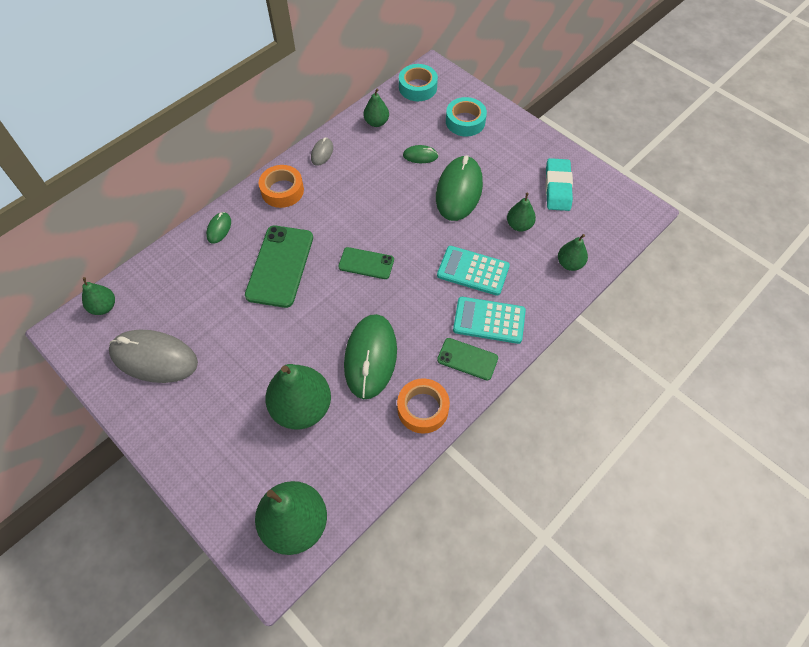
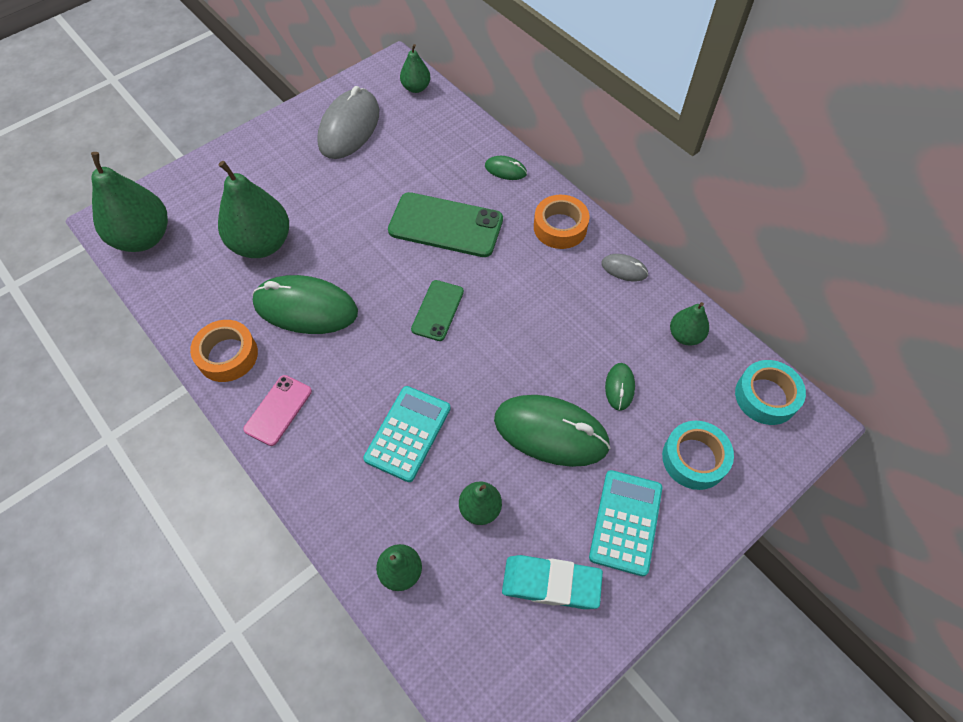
camera: 95 degrees right, 0 degrees up
green phone [437,338,498,380] -> pink phone [243,375,312,446]
turquoise calculator [453,297,526,344] -> turquoise calculator moved to [589,470,662,576]

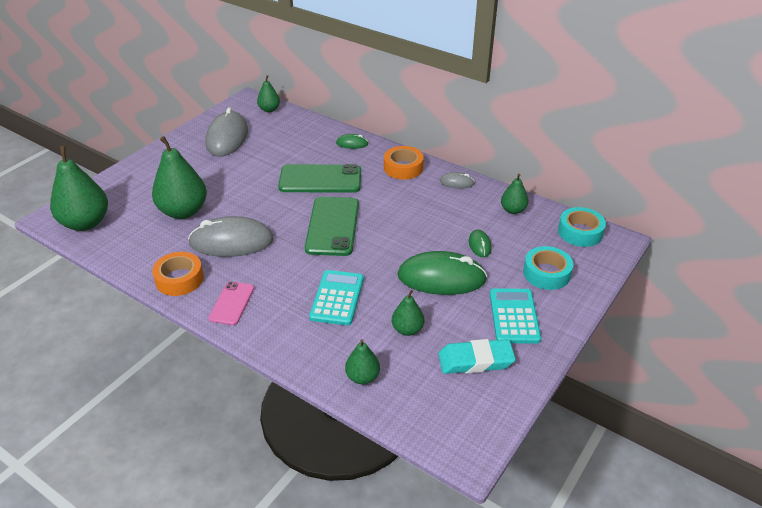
camera: 15 degrees left, 20 degrees down
green mouse [252,275,358,334] -> grey mouse [188,216,274,257]
green phone [411,280,464,341] -> green phone [305,197,359,256], size x1.75

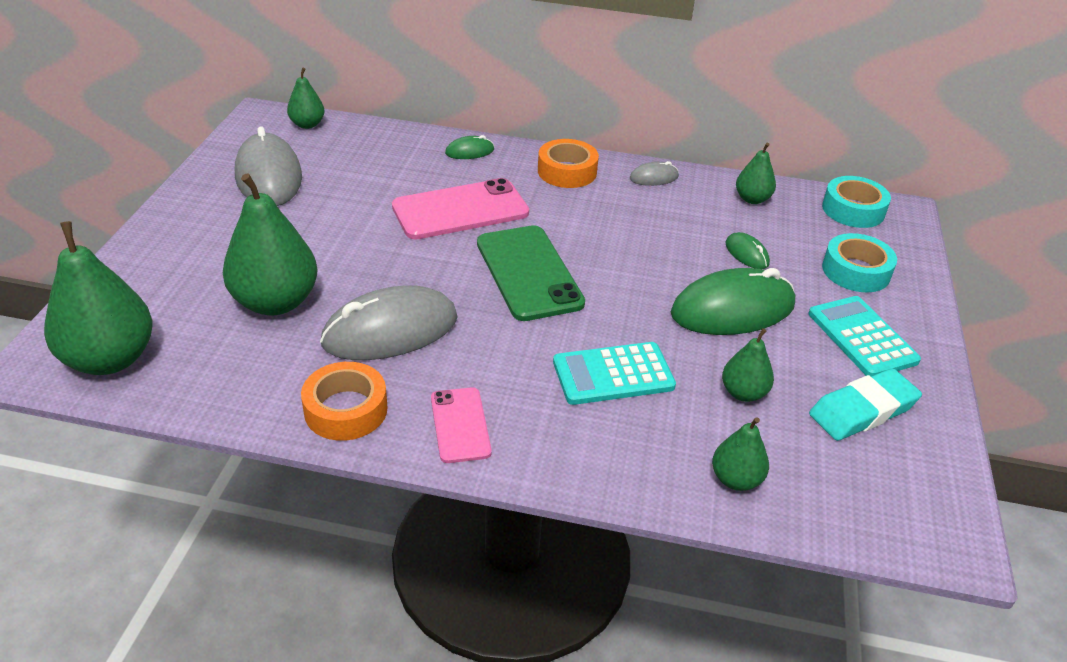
camera: 25 degrees left, 0 degrees up
green phone [278,164,361,193] -> pink phone [392,178,529,239]
turquoise calculator [309,270,364,325] -> turquoise calculator turned 90 degrees counterclockwise [553,342,676,405]

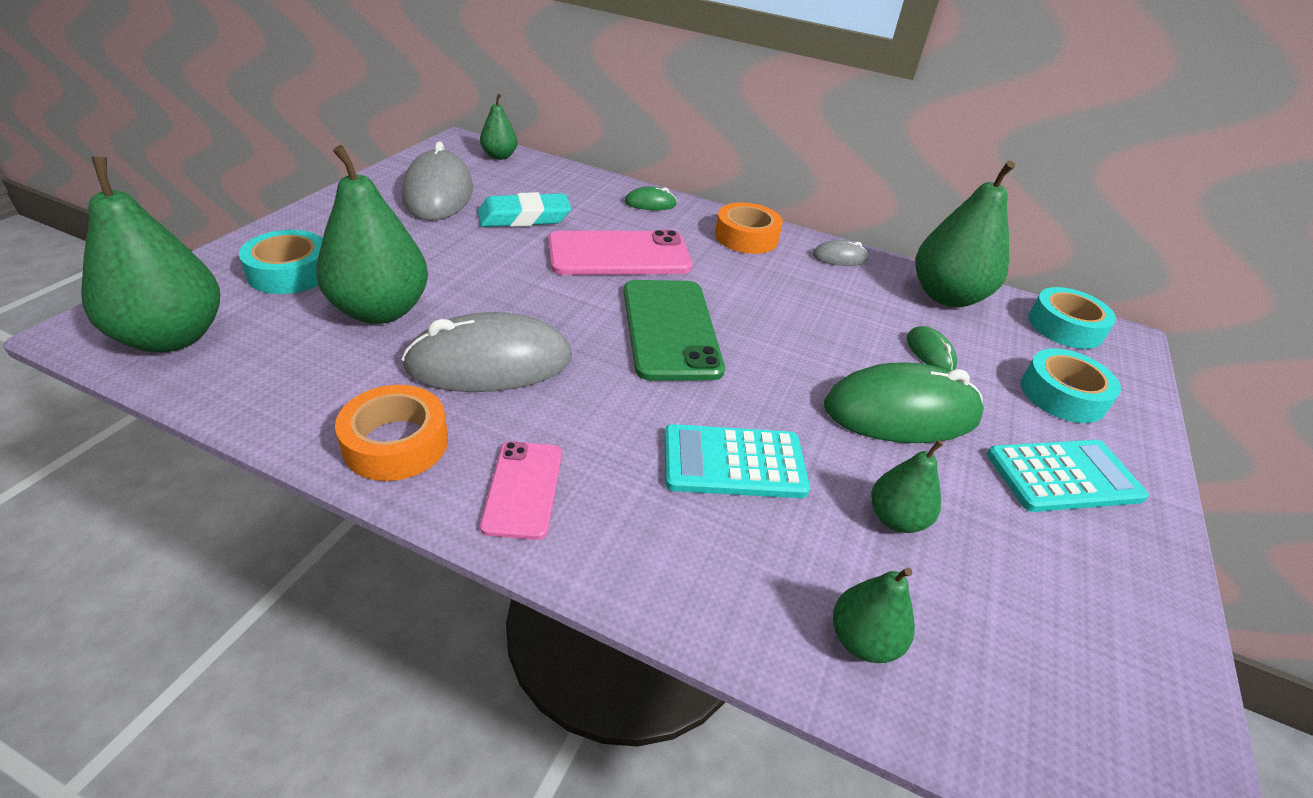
camera: 10 degrees right, 0 degrees up
green pear [736,143,776,204] -> green pear [916,160,1015,307], size x1.92
turquoise calculator [809,296,921,376] -> turquoise calculator turned 90 degrees clockwise [987,440,1149,512]
turquoise eraser [809,369,922,441] -> turquoise eraser moved to [478,192,571,227]
none -> turquoise tape [239,230,323,294]

